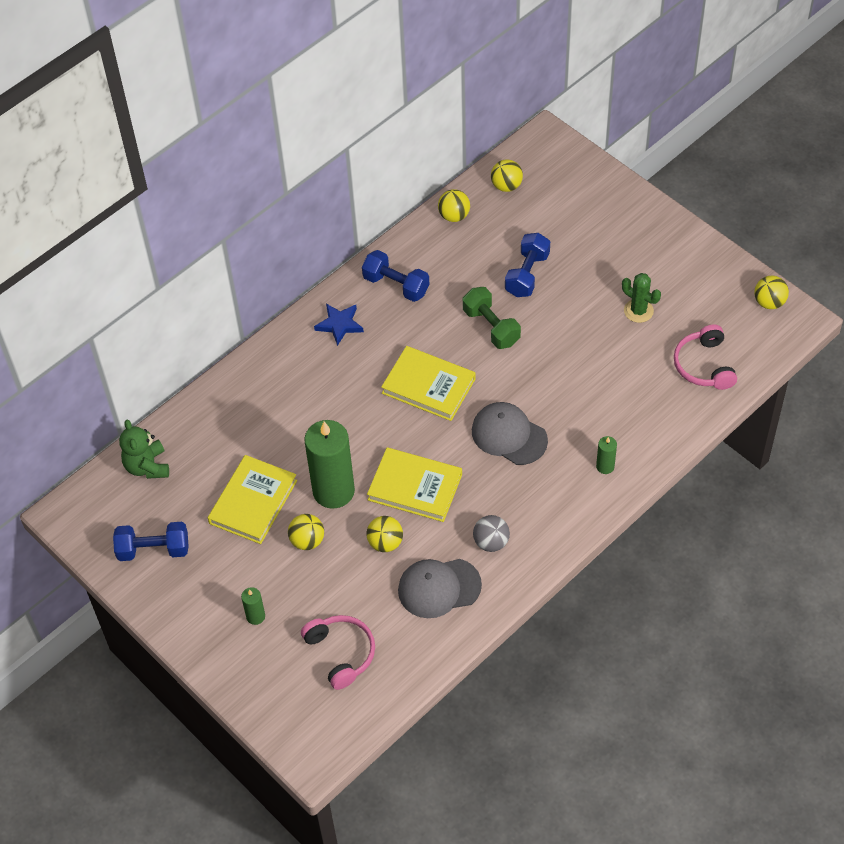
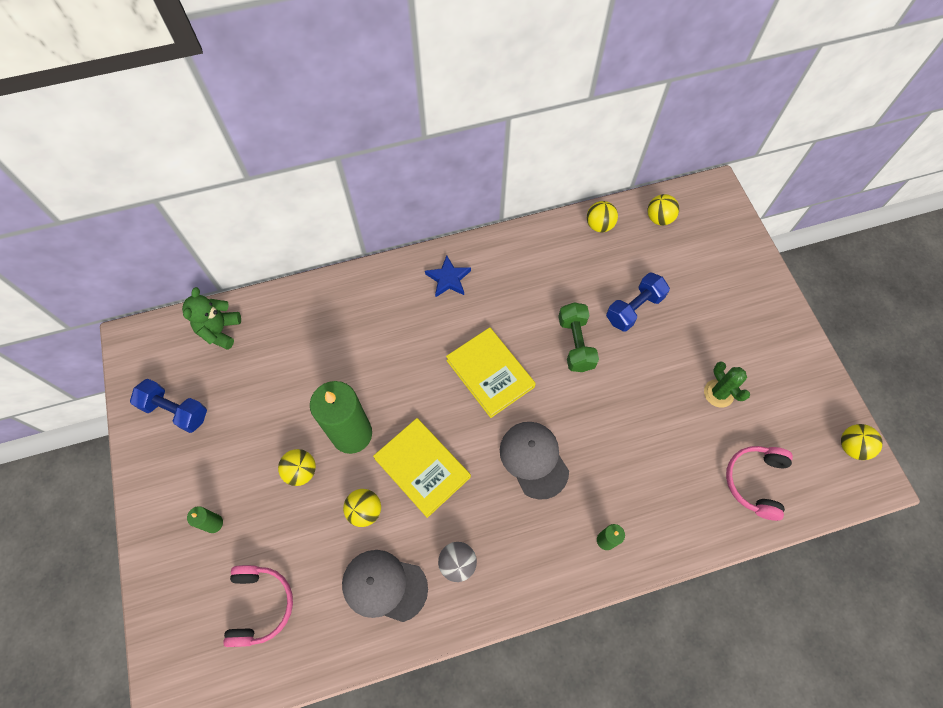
camera: 25 degrees right, 10 degrees up
yellow book [208,455,297,544] -> none
blue dumbbell [362,250,430,302] -> none

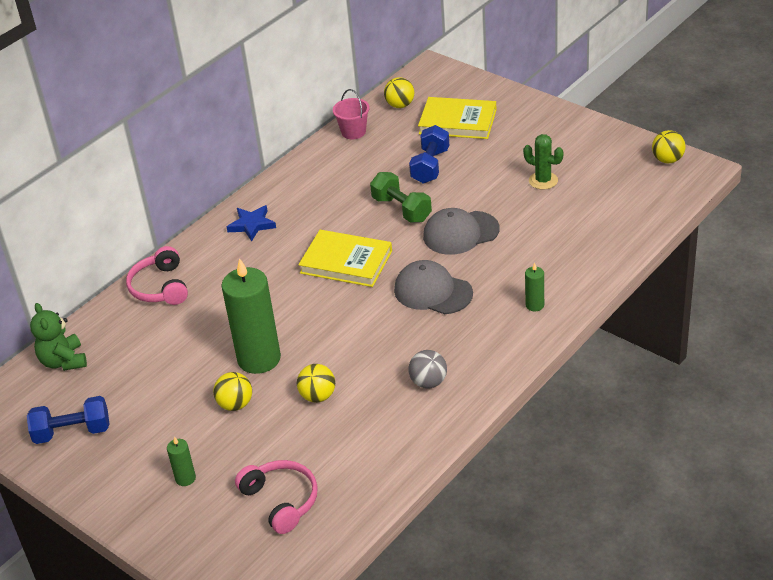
camera: 30 degrees left, 25 degrees down
grey cap [342,550,428,622] -> grey cap moved to [423,208,500,255]
yellow book [373,418,471,518] -> yellow book moved to [418,97,497,139]
yellow ball [587,201,618,232] -> pink bucket [333,89,370,139]
pink headphones [726,446,793,521] -> pink headphones moved to [126,246,188,305]

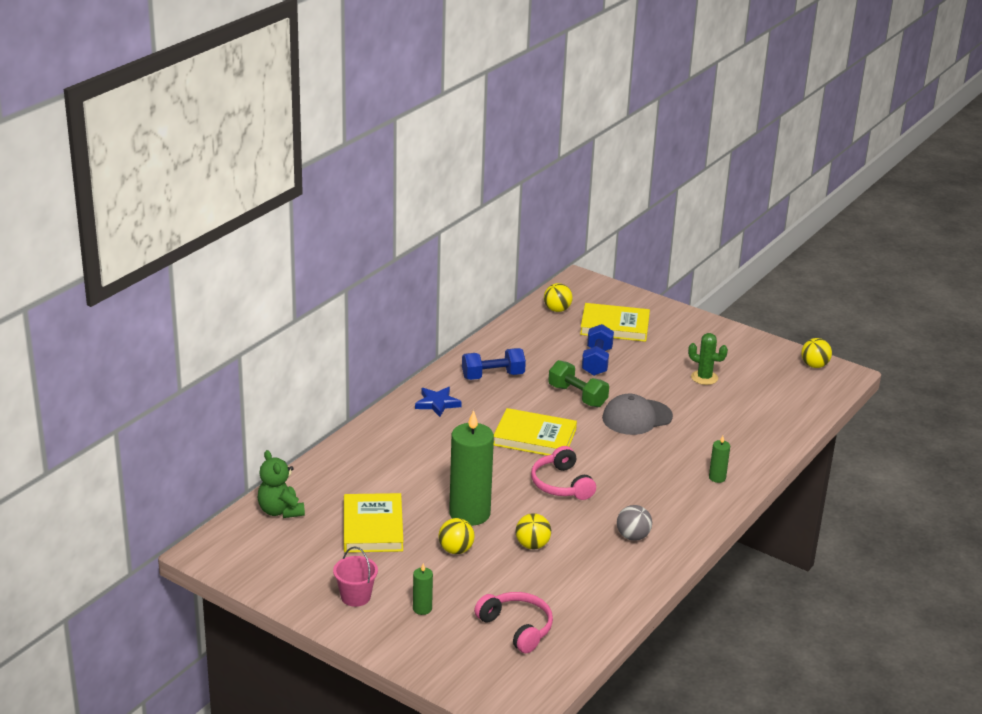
camera: 10 degrees left, 10 degrees down
blue dumbbell [27,396,110,444] -> blue dumbbell moved to [462,348,526,380]
pink headphones [126,246,188,305] -> pink headphones moved to [531,446,596,500]
pink bucket [333,89,370,139] -> pink bucket moved to [333,546,378,607]
grey cap [394,260,473,314] -> none
none -> yellow book [344,493,403,553]

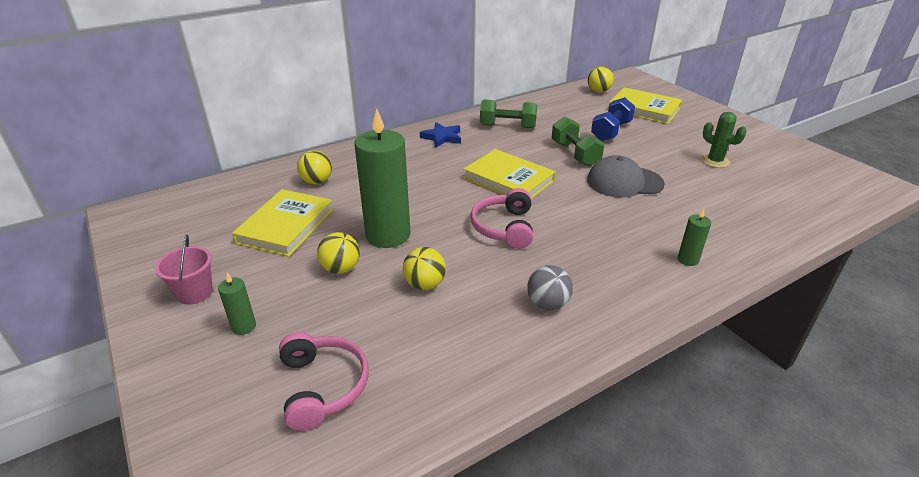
camera: 25 degrees right, 5 degrees up
green teddy bear [257,450,305,518] -> none
blue dumbbell [462,348,526,380] -> green dumbbell [480,99,537,128]
yellow ball [801,338,832,368] -> yellow ball moved to [297,150,332,184]

